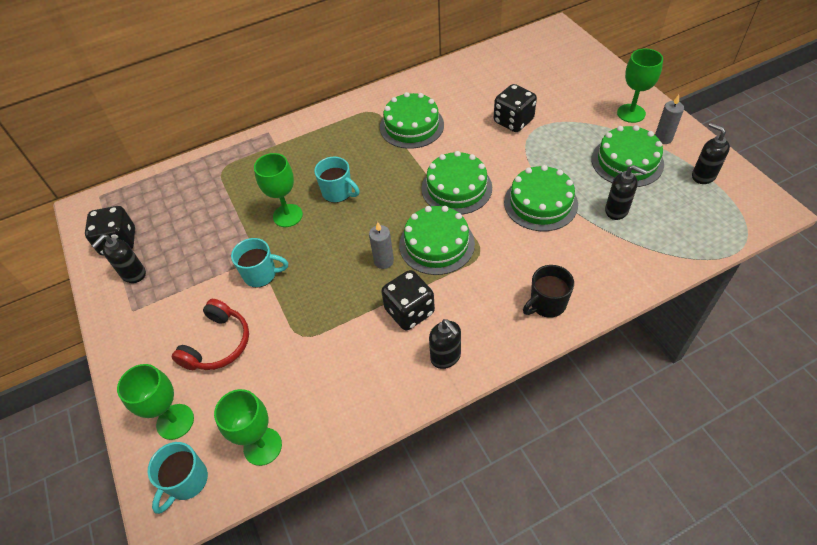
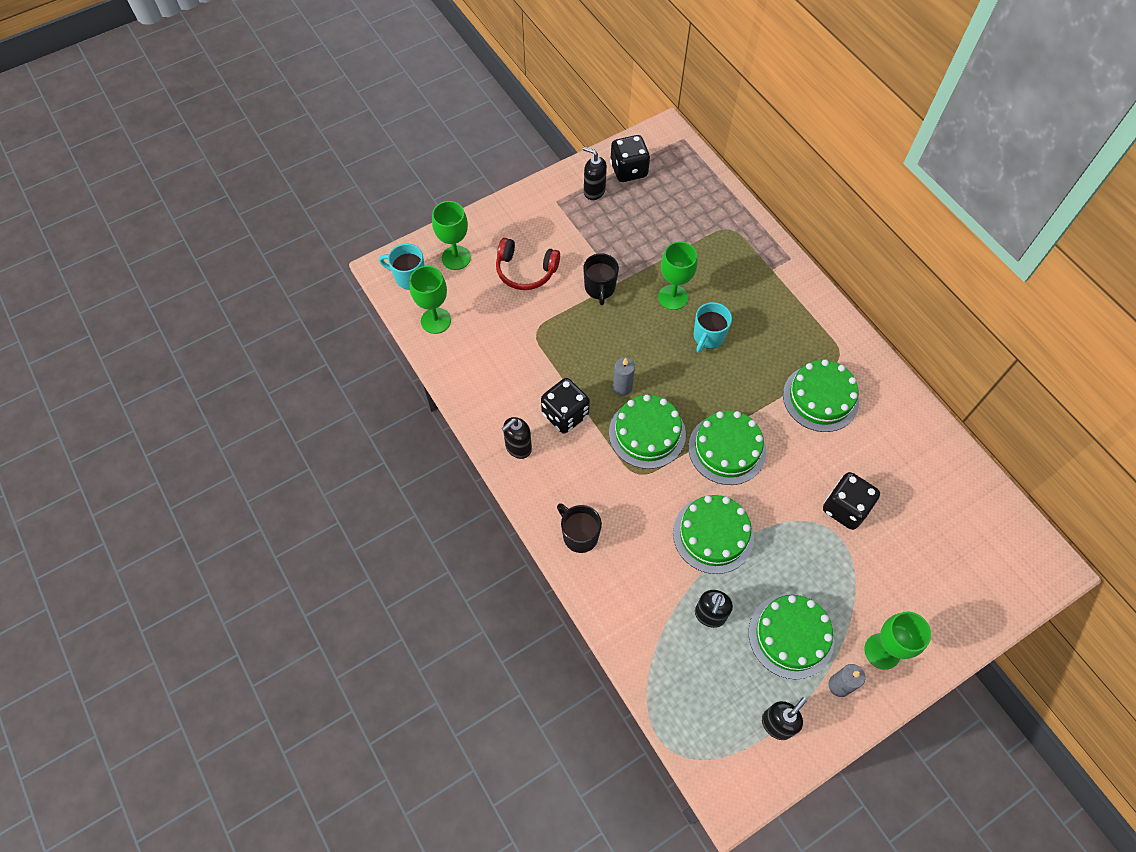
camera: 80 degrees right, 10 degrees up
turquoise mug [231,238,288,288] -> black mug [583,253,619,305]

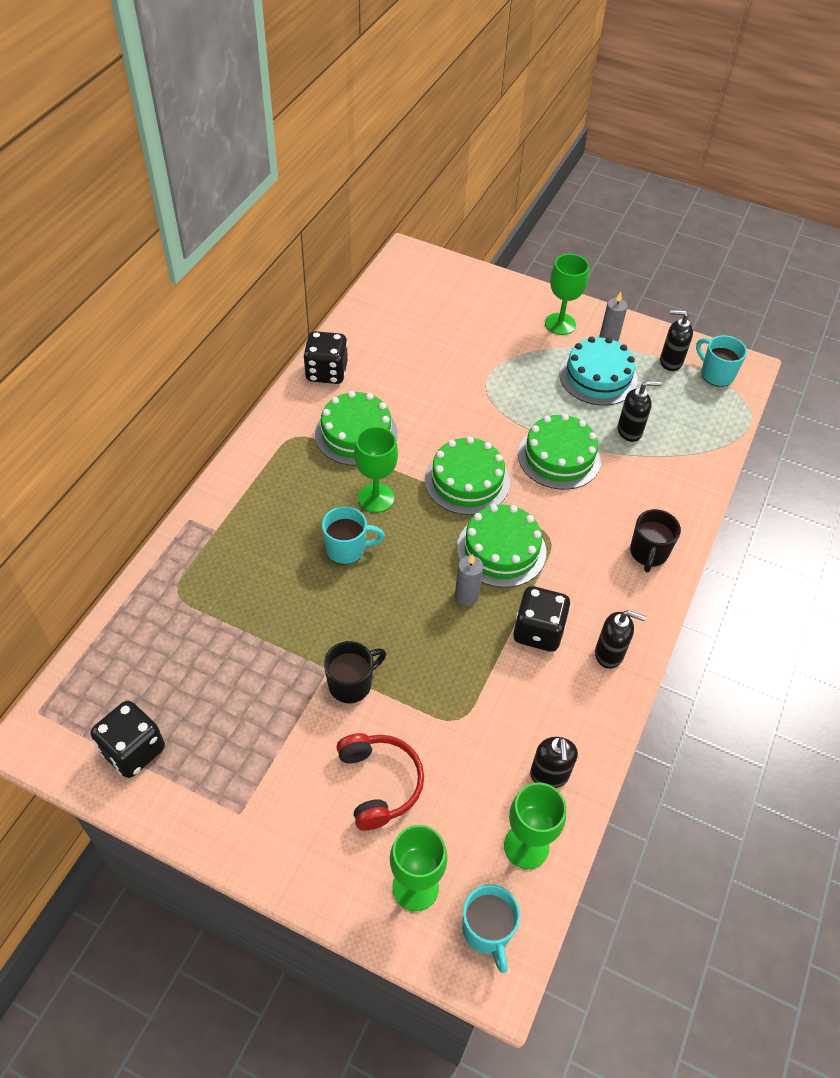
camera: 125 degrees left, 10 degrees down
black soap dispenser [583,147,607,200] -> black soap dispenser moved to [530,737,578,788]
green goblet [658,242,697,310] -> green goblet moved to [354,426,398,513]
green cake [749,594,835,680] -> turquoise cake [559,337,638,406]
black dice [823,472,880,530] -> black dice moved to [303,331,348,384]
none -> turquoise mug [696,335,747,387]

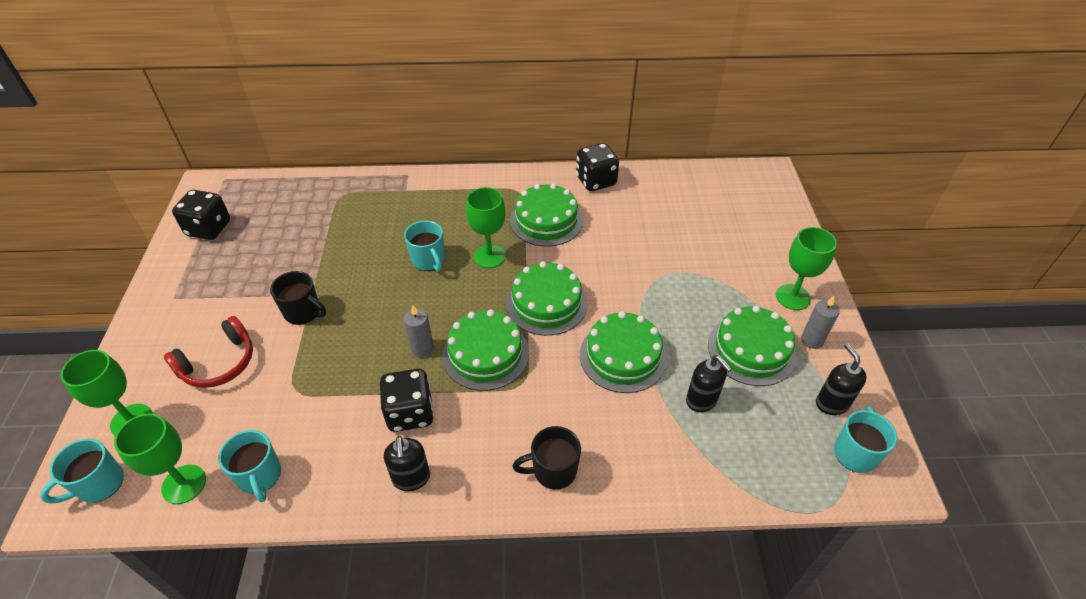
camera: 65 degrees right, 5 degrees down
black soap dispenser [530,737,578,788] -> turquoise mug [218,430,281,502]
turquoise cake [559,337,638,406] -> green cake [708,306,796,386]

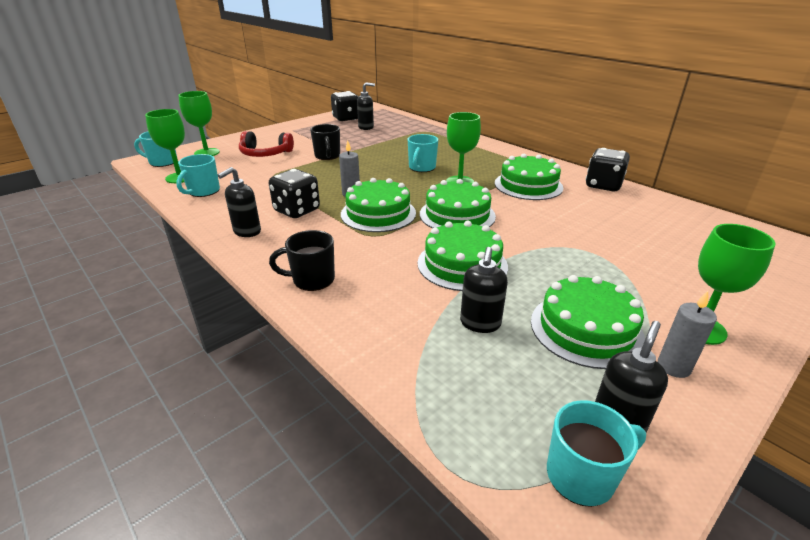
camera: 50 degrees right, 15 degrees down
black mug [512,426,581,490] -> black mug turned 45 degrees counterclockwise [269,230,335,291]
none -> black soap dispenser [357,82,375,130]

